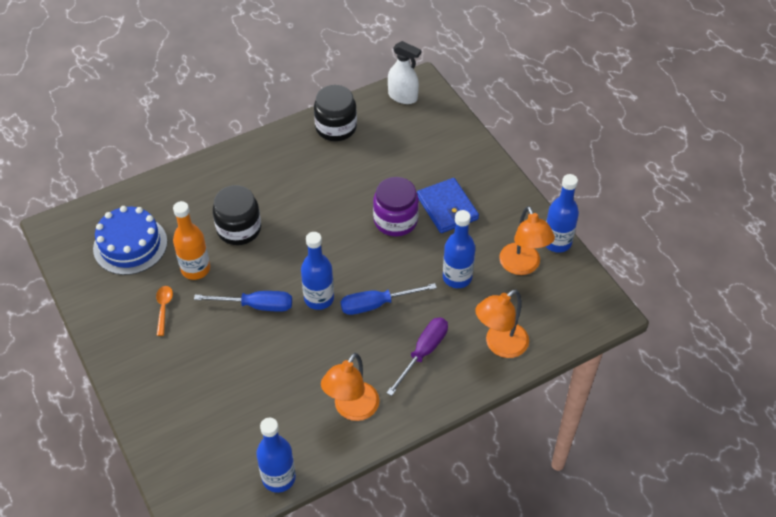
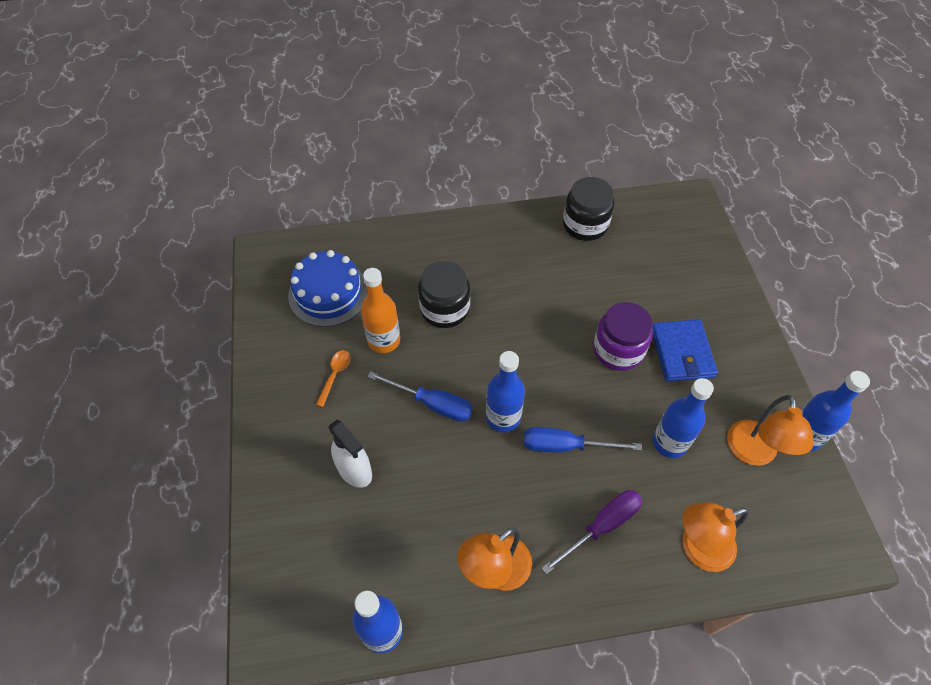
camera: 20 degrees right, 5 degrees up
white spray bottle [388,41,421,104] -> white spray bottle moved to [329,419,372,488]

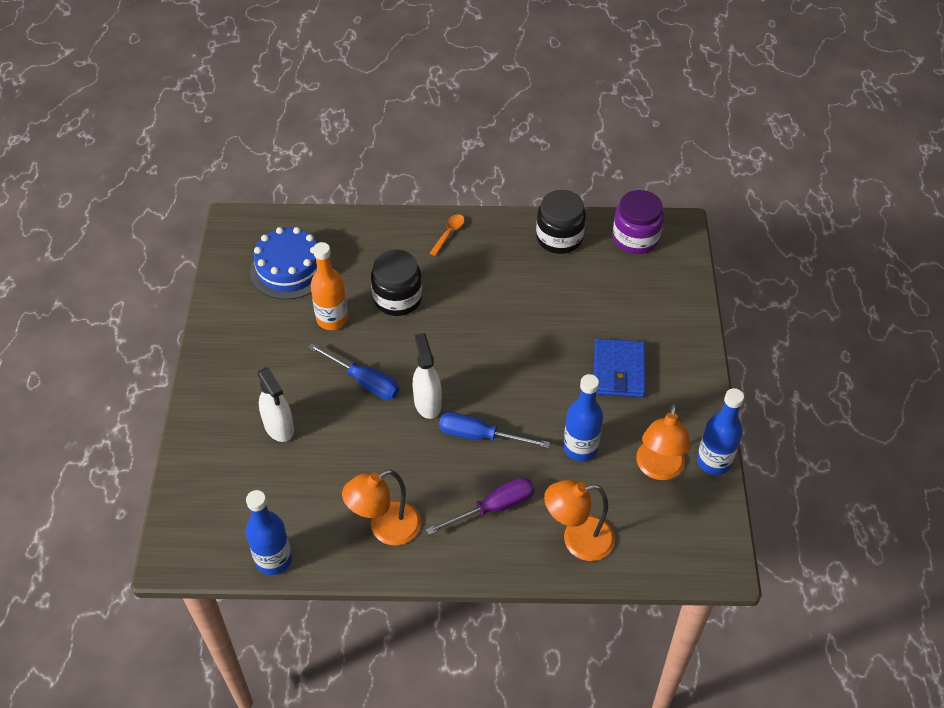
camera: 10 degrees right, 5 degrees down
orange spoon [316,350,350,407] -> orange spoon moved to [430,214,465,256]
blue bottle [486,351,525,433] -> white spray bottle [413,333,442,419]
purple jar [593,302,653,371] -> purple jar moved to [612,190,664,254]

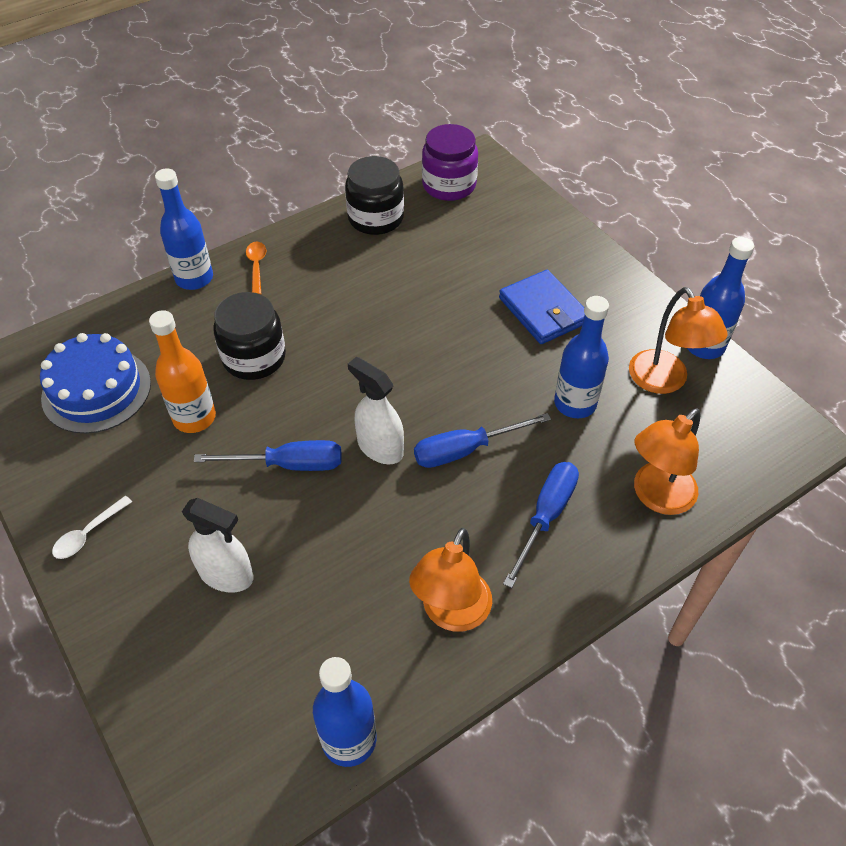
camera: 35 degrees left, 0 degrees up
purple screwdriver [426,478,535,535] -> blue screwdriver [503,462,579,588]
none -> white spoon [52,496,132,559]
none -> blue bottle [155,168,213,290]

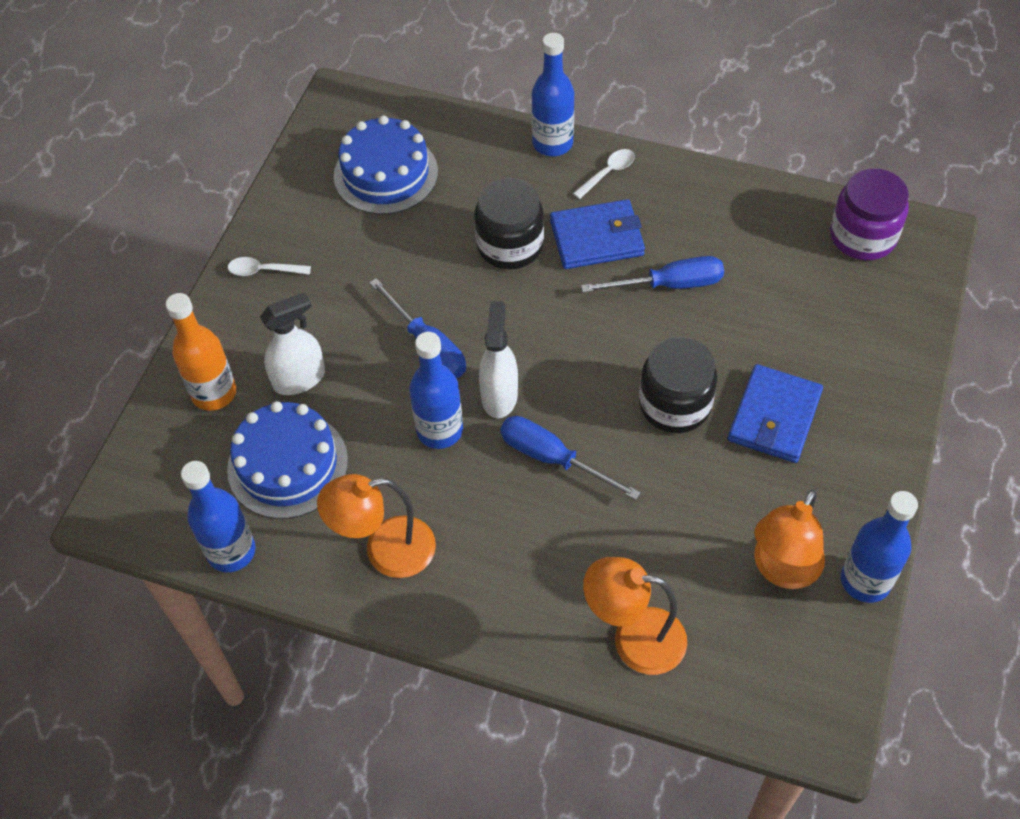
camera: 55 degrees right, 5 degrees up
orange bottle [149,310,216,433] -> orange bottle moved to [166,293,236,411]
white spray bottle [182,498,254,592] -> white spray bottle turned 105 degrees counterclockwise [260,292,325,395]
orange spoon [246,242,266,294] -> white spoon [573,149,635,199]
black jar [345,156,404,235] -> black jar moved to [639,337,717,433]
blue screwdriver [503,462,579,588] -> blue screwdriver moved to [581,256,724,293]
blue bottle [554,296,609,418] -> blue bottle moved to [409,332,463,449]
none -> blue cake [227,401,348,519]
none -> blue wallet [550,199,645,269]

